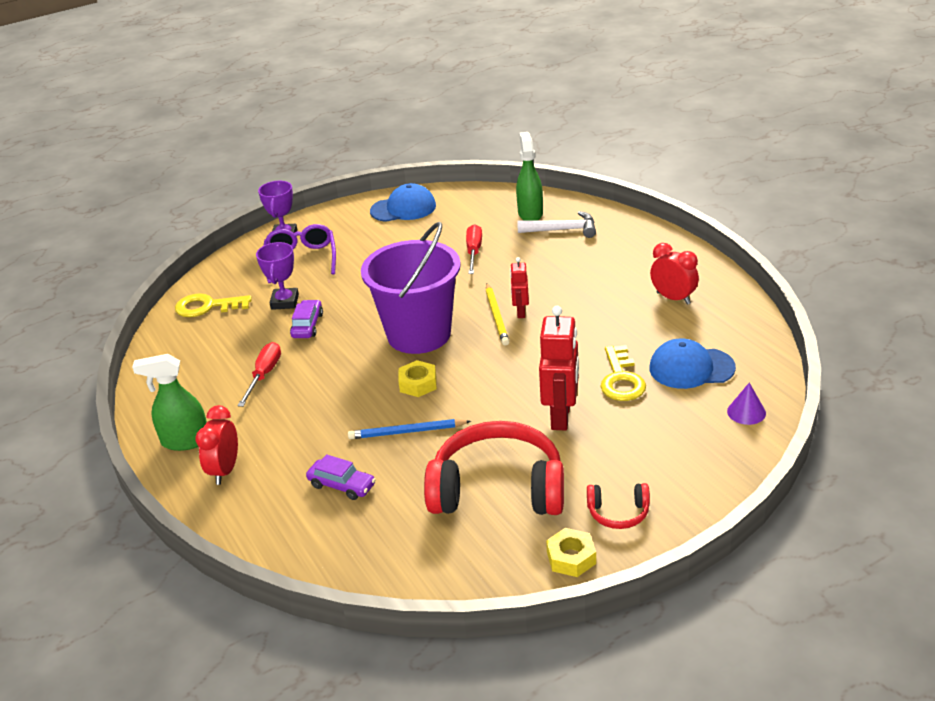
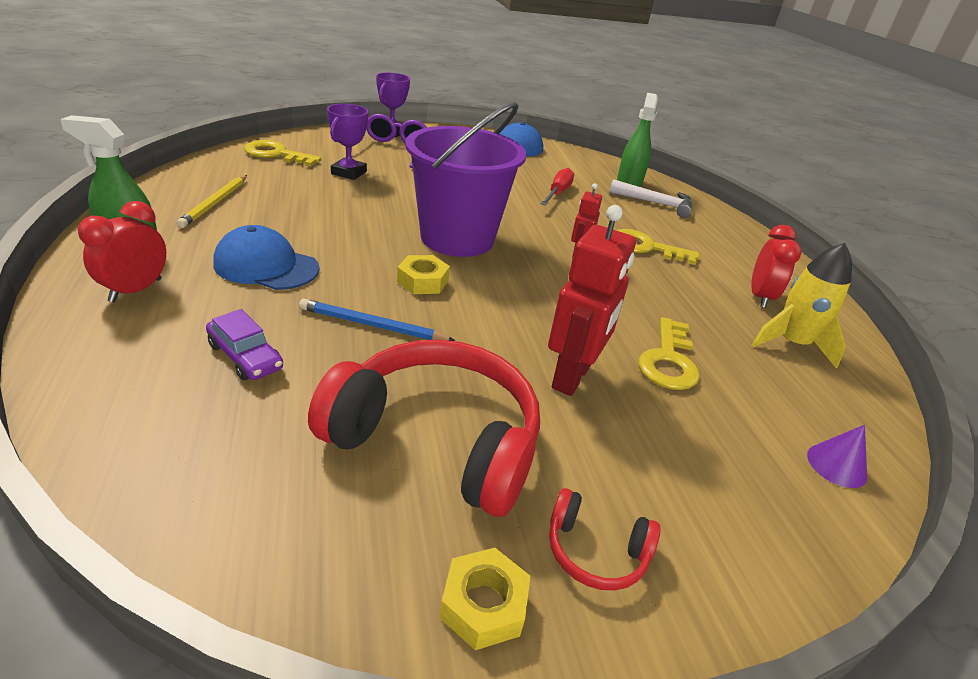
camera: 10 degrees right, 0 degrees up
red screwdriver [237,342,281,407] -> none
purple car [290,300,323,338] -> none
yellow pencil [486,283,509,346] -> yellow pencil moved to [176,175,247,228]
blue cap [649,339,736,389] -> blue cap moved to [213,225,320,290]
red clock [650,243,699,305] -> red clock turned 45 degrees clockwise [751,225,802,308]
none -> yellow key [616,229,699,265]
none -> yellow rocket [752,243,852,369]

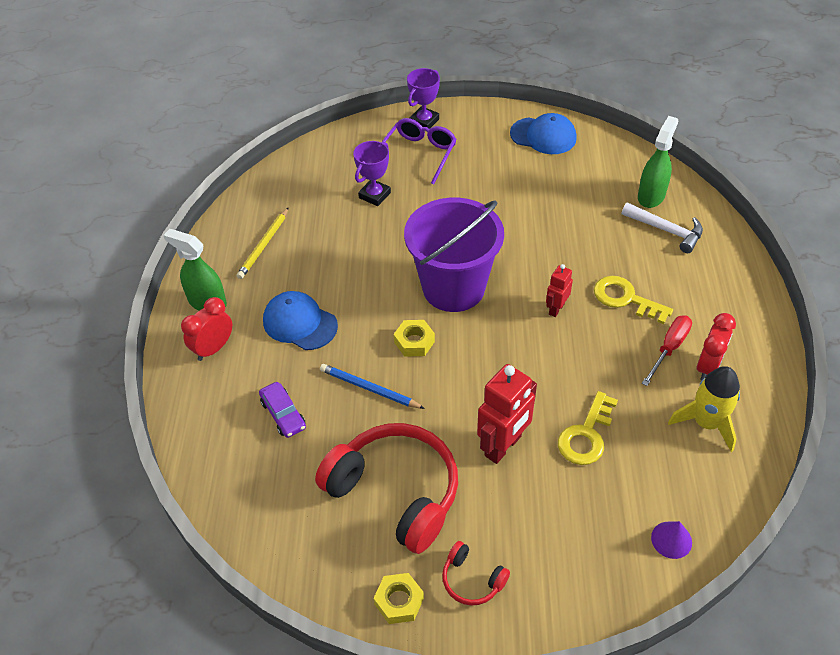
camera: 20 degrees right, 15 degrees up
yellow key [244,140,322,166] -> none
red screwdriver [541,168,574,205] -> red screwdriver moved to [642,315,692,386]

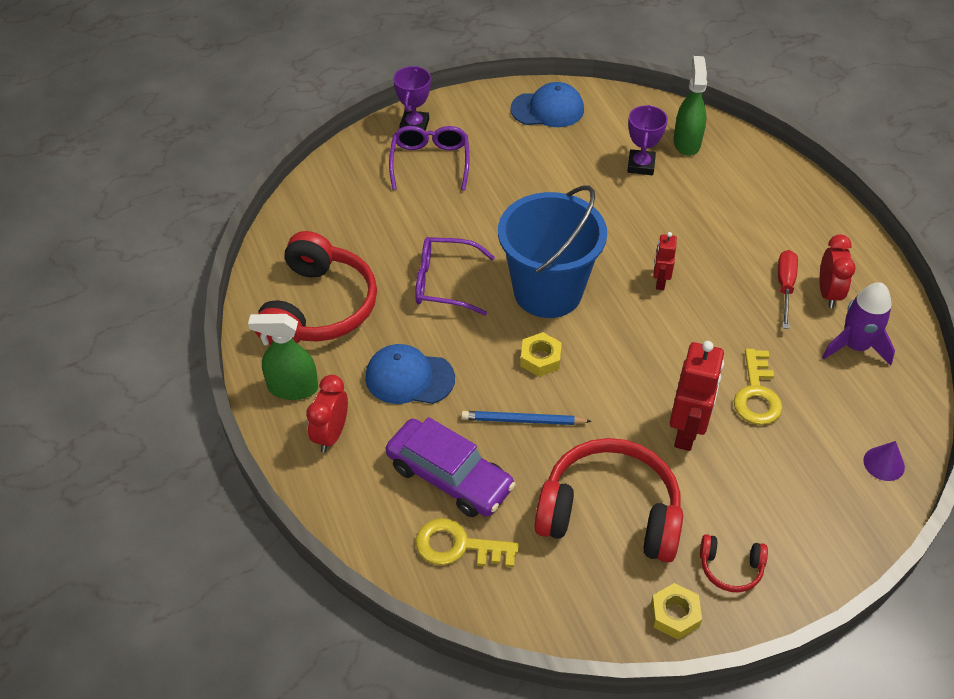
camera: 25 degrees left, 0 degrees up
yellow pencil [237,207,289,279] -> red headphones [255,231,377,345]
purple car [259,382,306,438] -> purple car [386,417,516,517], size x1.82
purple trophy [353,141,391,206] -> purple trophy moved to [627,105,668,175]
purple bucket [404,198,504,312] -> blue bucket [498,185,607,318]
yellow key [594,276,673,324] -> yellow key moved to [416,518,519,567]
white hammer [622,202,703,253] -> none
yellow rocket [668,366,740,452] -> purple rocket [822,282,895,366]
none -> purple glasses [415,237,495,315]

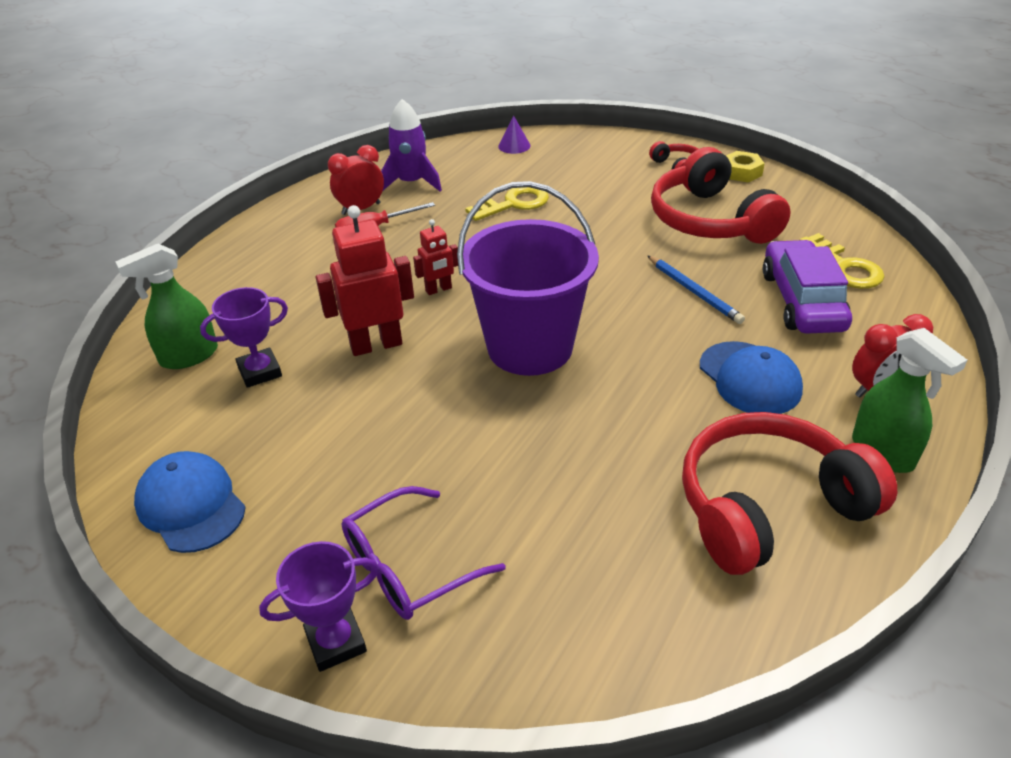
camera: 125 degrees left, 10 degrees down
purple glasses [415,237,495,315] -> none
blue bucket [498,185,607,318] -> purple bucket [457,181,599,376]
yellow nut [520,332,562,377] -> none
red robot [669,341,724,451] -> red robot moved to [316,205,414,356]

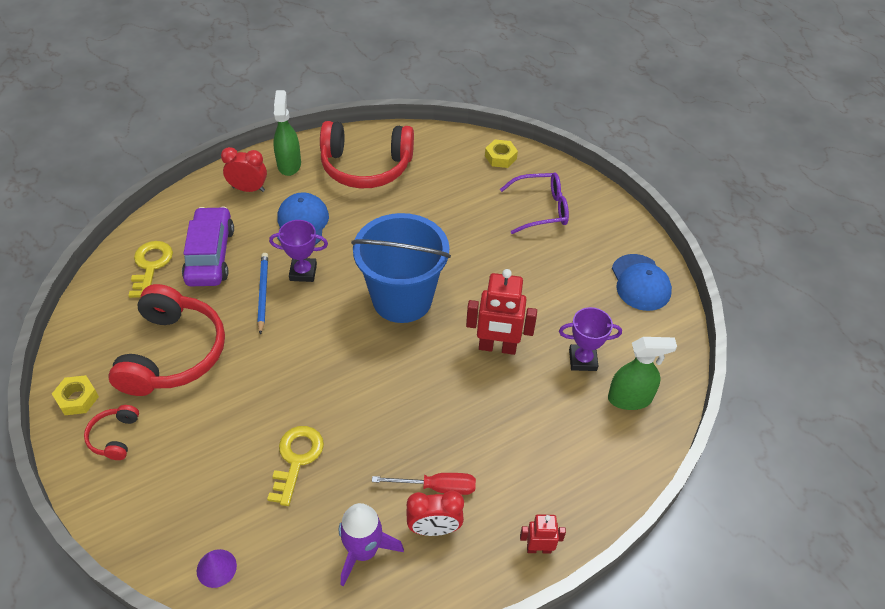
camera: 155 degrees left, 10 degrees up
purple trophy [259,541,379,672] -> purple trophy moved to [269,220,328,282]
red robot [413,219,458,295] -> red robot moved to [520,514,566,554]
purple bucket [457,181,599,376] -> blue bucket [351,213,451,323]
yellow key [465,187,549,221] -> yellow key turned 105 degrees clockwise [267,426,324,506]
purple car [763,240,852,334] -> purple car turned 150 degrees clockwise [182,206,234,286]
none -> yellow nut [485,140,518,168]

